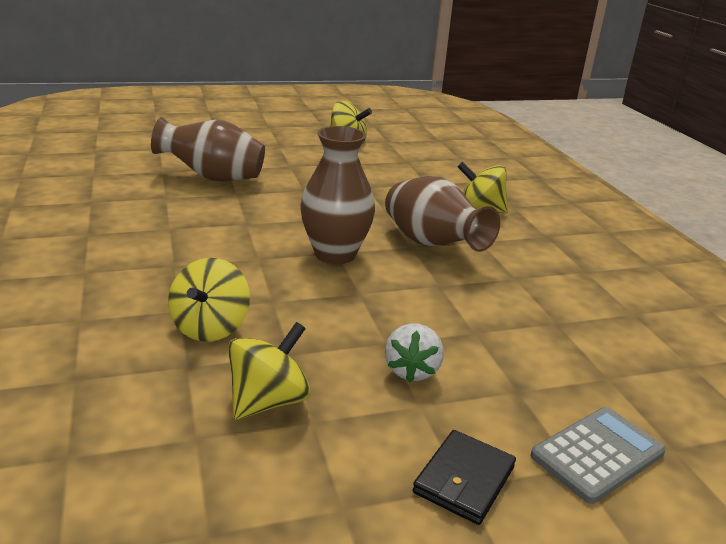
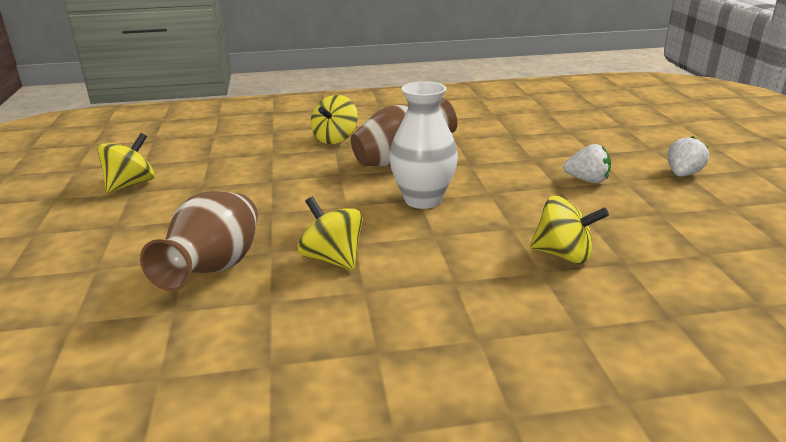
camera: 80 degrees left, 0 degrees up
yellow spinning top [228,322,311,420] -> yellow spinning top moved to [298,197,363,270]
brown vase [300,126,375,264] -> white vase [389,81,458,209]
black wallet [413,430,516,525] -> white strawberry [668,136,709,177]
grey calculator [530,407,666,504] -> none

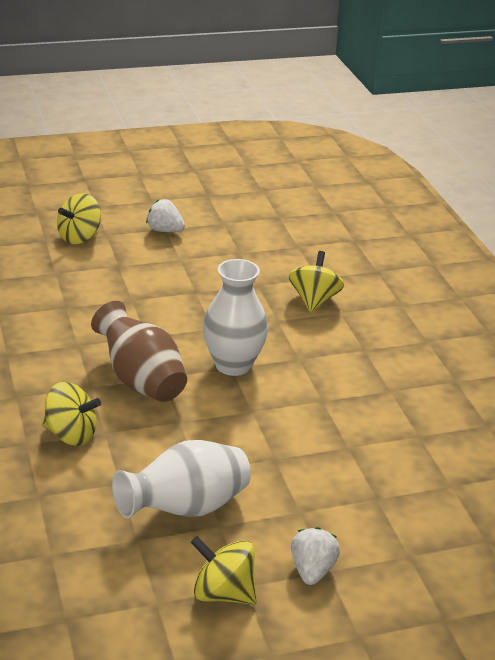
camera: 100 degrees left, 5 degrees up
brown vase [140,191,258,291] -> none
yellow spinning top [298,197,363,270] -> yellow spinning top moved to [57,193,101,244]
white strawberry [563,144,611,183] -> white strawberry moved to [291,527,340,585]
none -> white vase [112,440,251,519]

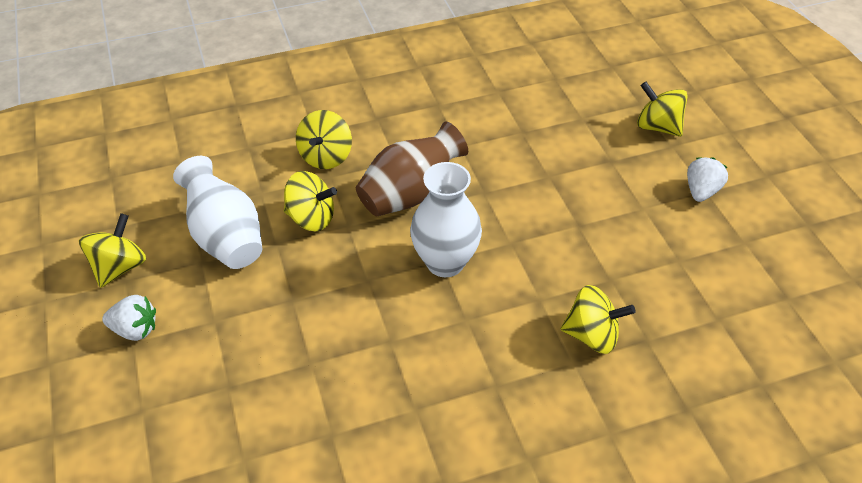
camera: 90 degrees right, 15 degrees up
none -> yellow spinning top [284,171,337,231]

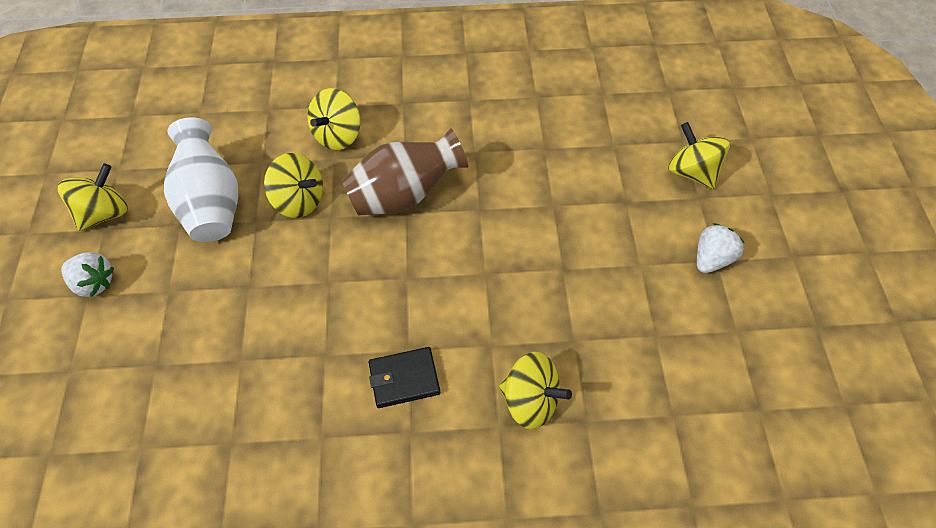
camera: 15 degrees right, 10 degrees up
white vase [410,162,482,277] -> none
none -> black wallet [369,347,440,408]

